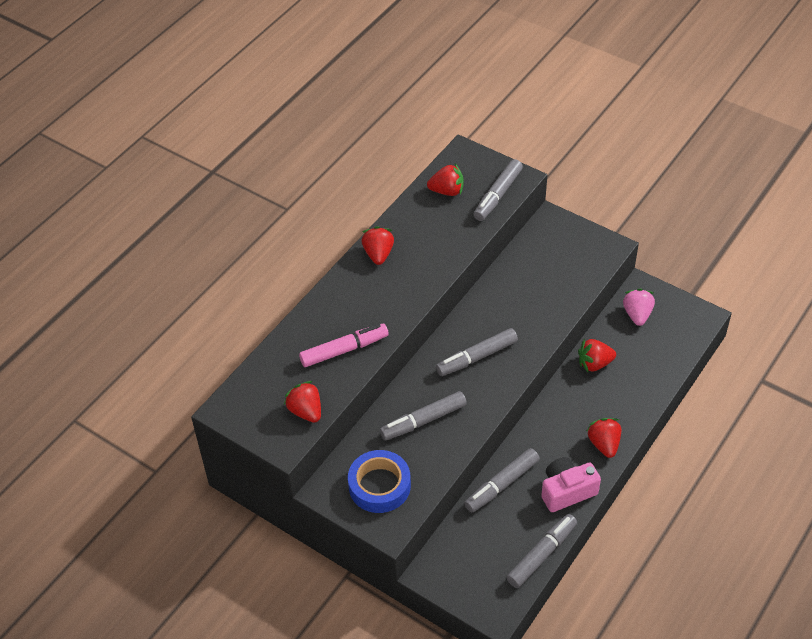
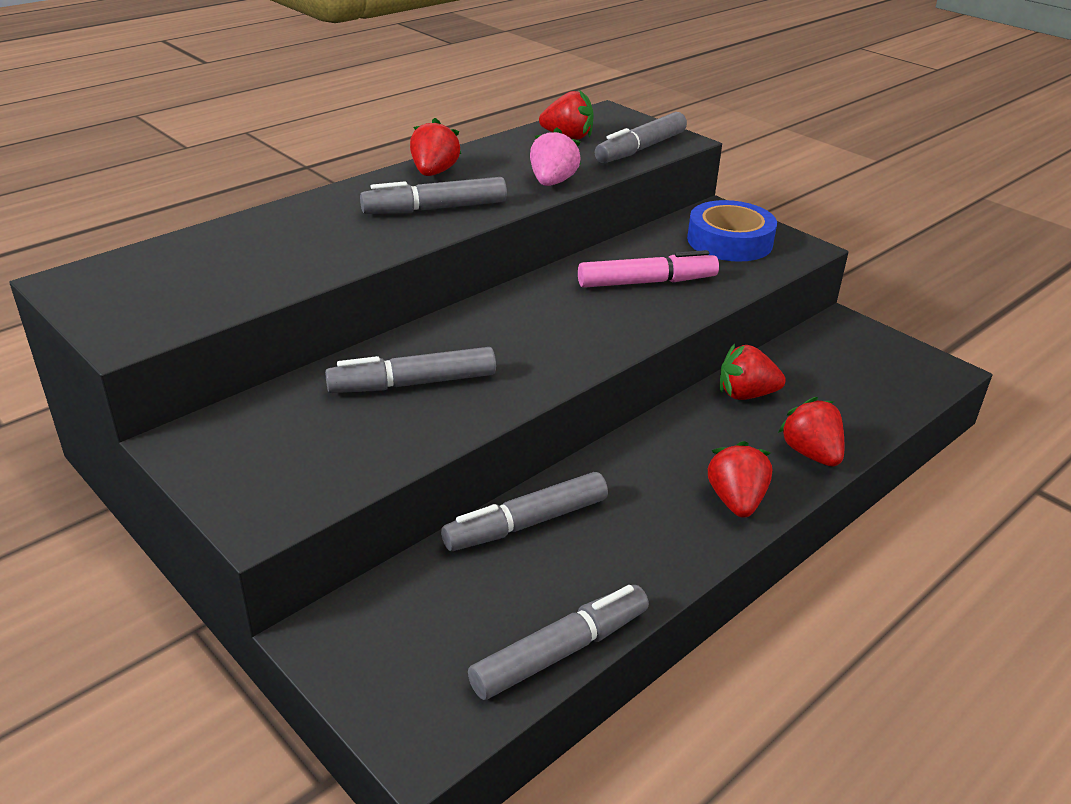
camera: 10 degrees right, 15 degrees down
red strawberry [284,381,321,423] -> red strawberry moved to [778,397,844,467]
pink marker [299,324,389,367] -> pink marker moved to [578,250,719,288]
blue tape [348,450,411,513] -> blue tape moved to [687,200,777,262]
grey marker [436,328,518,376] -> grey marker moved to [360,177,507,214]
pink camera [541,457,601,512] -> none
pink strawberry [623,289,655,326] -> pink strawberry moved to [530,127,581,186]

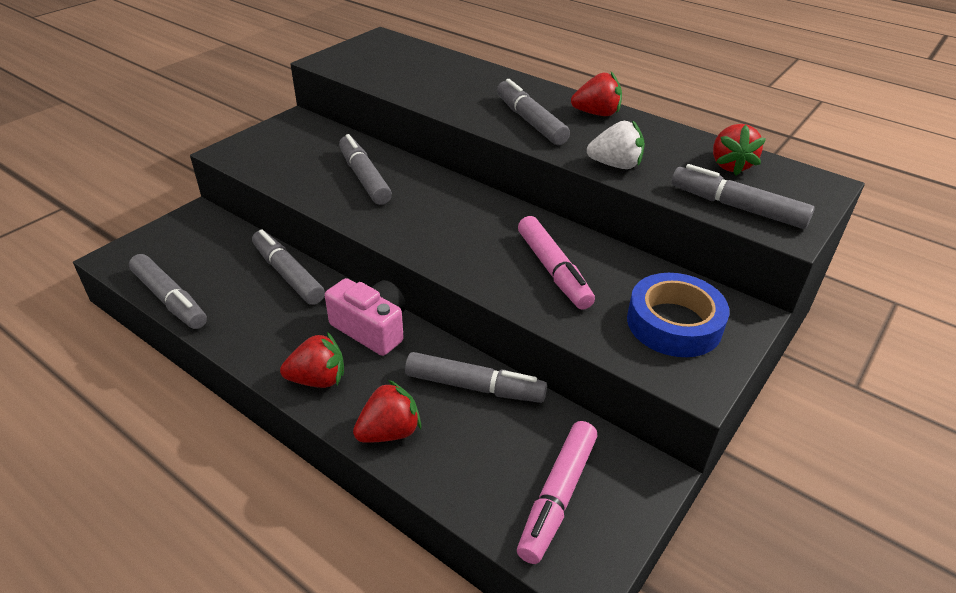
camera: 80 degrees right, 5 degrees up
pink strawberry [530,127,581,186] -> white strawberry [587,120,645,169]
red strawberry [720,344,786,400] -> grey marker [405,352,547,403]
none -> pink camera [325,278,406,356]
none -> pink marker [517,421,597,564]

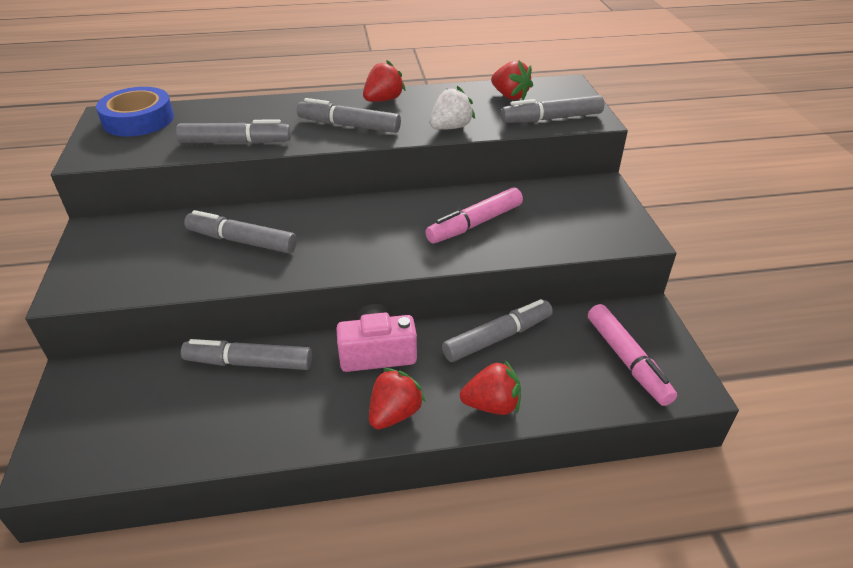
camera: 45 degrees left, 0 degrees up
grey marker [129,254,207,329] -> grey marker moved to [176,119,291,144]
red strawberry [353,379,421,443] -> red strawberry turned 75 degrees clockwise [460,360,521,415]
pink marker [518,216,595,310] -> pink marker turned 120 degrees clockwise [425,187,523,243]
blue tape [627,273,729,357] -> blue tape moved to [96,87,174,137]

